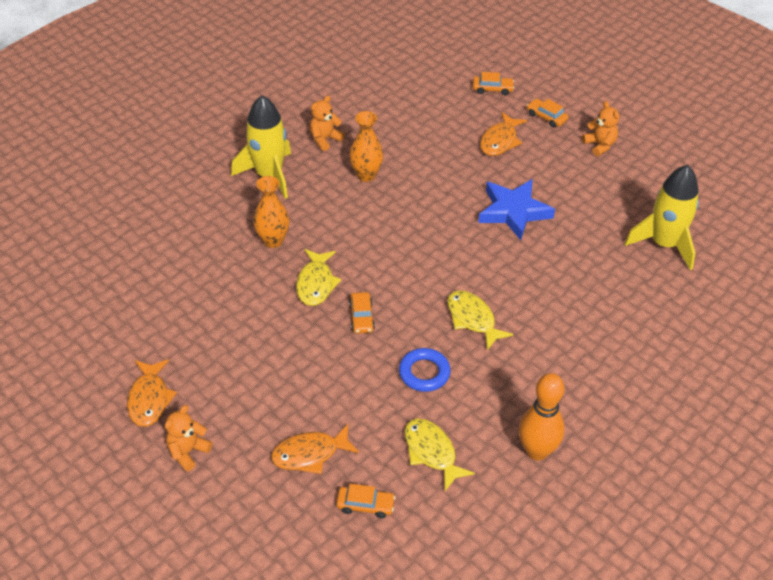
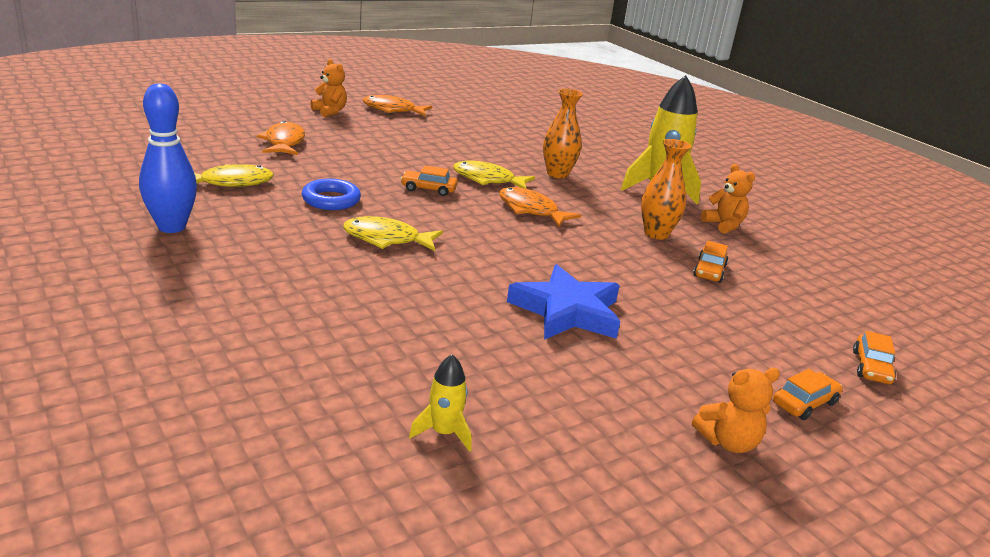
camera: 100 degrees right, 20 degrees down
orange car [336,484,396,518] -> orange car moved to [693,241,728,283]
yellow fish [447,290,513,350] -> yellow fish turned 150 degrees counterclockwise [343,216,443,251]
orange fish [480,112,527,156] -> orange fish moved to [499,187,581,227]
orange bowling pin [519,373,565,460] -> blue bowling pin [139,83,197,233]
yellow rocket [624,165,699,270] -> yellow rocket [409,354,471,452], size x0.46

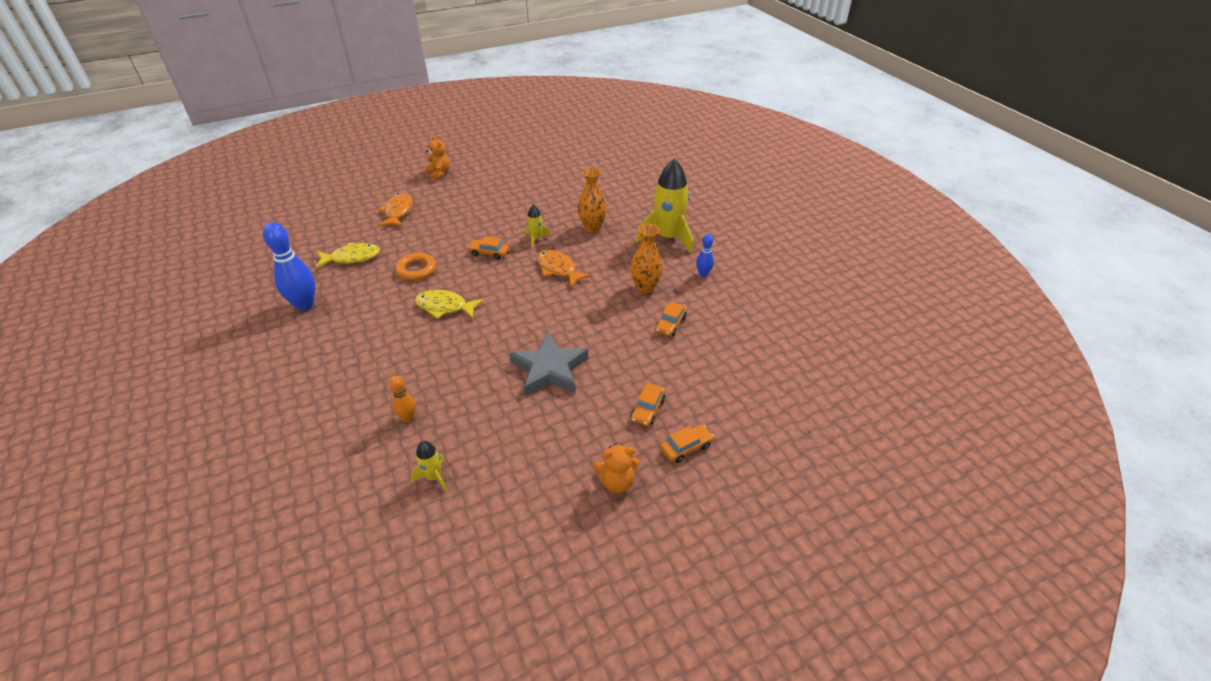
camera: 10 degrees right, 15 degrees up
blue ring [302,179,361,210] -> orange ring [395,253,436,281]
orange fish [363,95,432,116] -> none
yellow fish [453,160,535,188] -> yellow rocket [526,204,551,248]
blue star [507,264,620,340] -> grey star [509,332,588,396]
orange teddy bear [701,164,755,234] -> blue bowling pin [696,234,714,277]
orange car [853,331,896,384] -> orange car moved to [631,383,665,426]
none -> orange bowling pin [389,375,416,422]

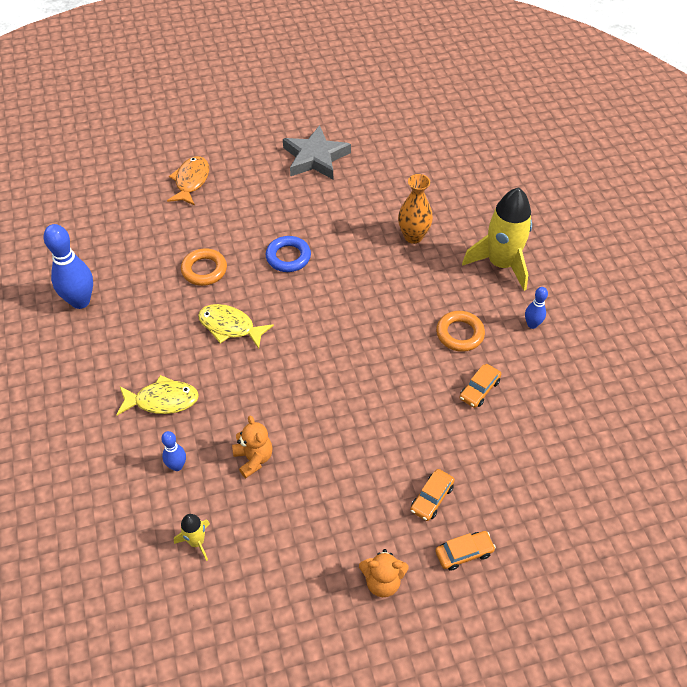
camera: 10 degrees right, 10 degrees up
yellow fish [316,242,380,268] -> yellow fish moved to [116,375,199,415]
orange bowling pin [389,375,416,422] -> blue bowling pin [161,431,186,471]
orange teddy bear [425,135,450,180] -> orange teddy bear moved to [232,416,273,478]
orange car [468,236,509,260] -> blue ring [265,236,311,272]
grey star [509,332,588,396] -> grey star moved to [283,125,351,179]
yellow rocket [526,204,551,248] -> none
orange fish [536,250,591,287] -> none
orange vase [630,224,663,294] -> orange ring [436,311,485,352]

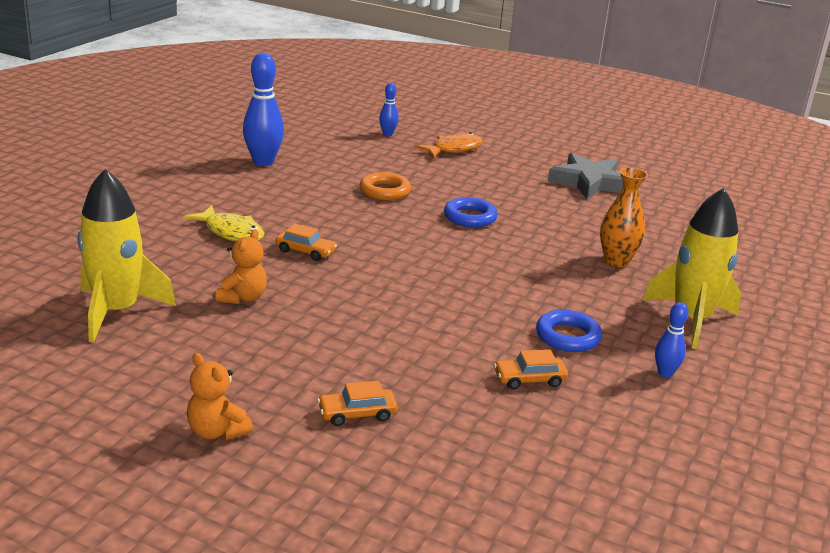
camera: 40 degrees right, 25 degrees down
blue bowling pin [161,431,186,471] -> blue bowling pin moved to [379,83,399,136]
yellow rocket [174,514,210,561] -> yellow rocket [78,169,176,343], size x2.15
yellow fish [198,304,274,349] -> none
orange car [435,531,496,571] -> orange car moved to [275,224,337,261]
orange ring [436,311,485,352] -> blue ring [536,310,602,352]

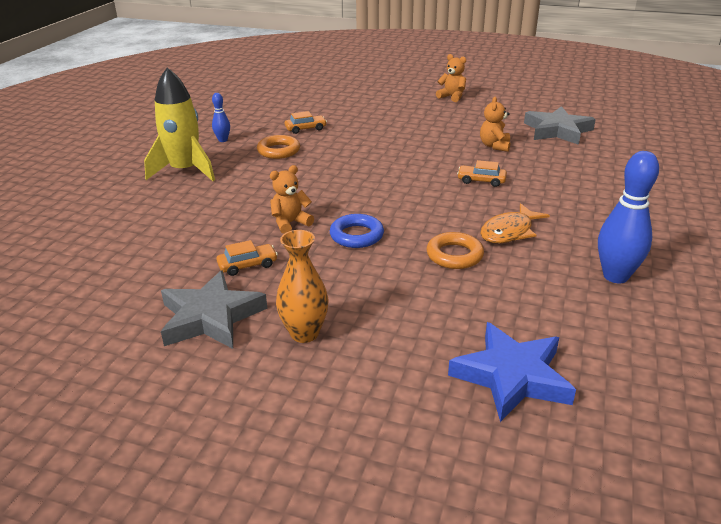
camera: 175 degrees right, 5 degrees up
yellow rocket [78,169,176,343] -> grey star [524,106,596,145]
yellow fish [183,205,264,242] -> none
orange car [317,381,397,426] -> orange car moved to [216,240,278,276]
blue bowling pin [379,83,399,136] -> blue star [448,322,576,422]
orange fish [415,132,483,158] -> orange fish moved to [480,203,550,243]
blue ring [536,310,602,352] -> orange ring [257,135,300,159]
orange vase [600,167,648,267] -> orange vase moved to [276,230,328,343]
none -> orange teddy bear [270,165,314,234]

